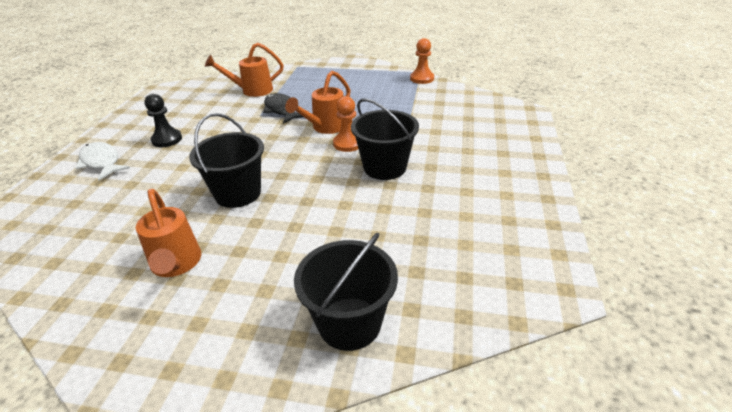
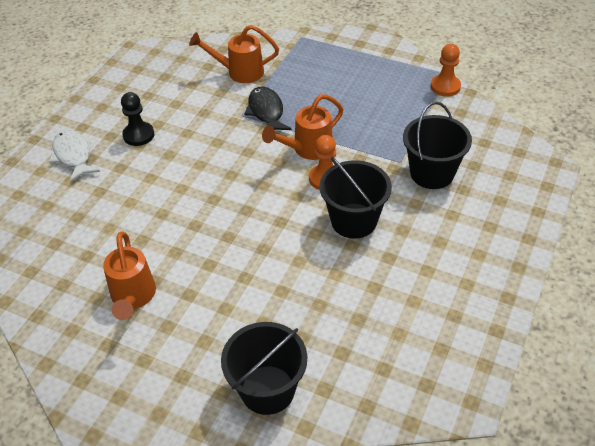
camera: 15 degrees right, 10 degrees up
black bucket [189,113,264,208] -> black bucket moved to [403,102,472,189]

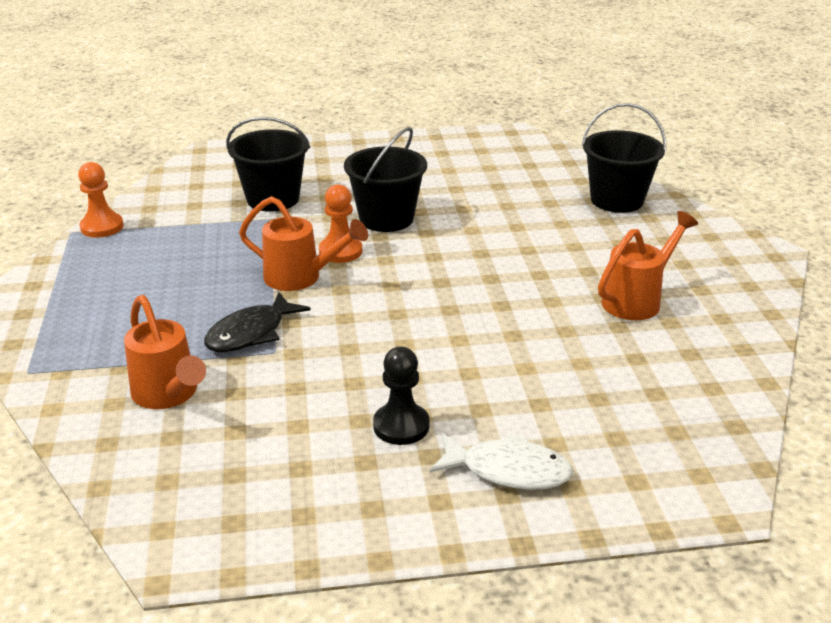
camera: 125 degrees left, 15 degrees down
white fish [49,129,100,182] -> white fish turned 105 degrees counterclockwise [430,433,573,490]

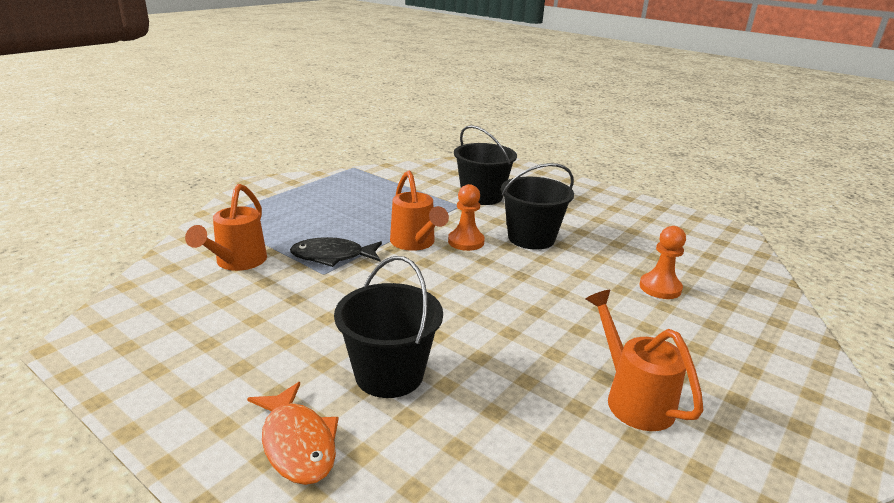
camera: 45 degrees right, 5 degrees down
orange pawn [78,162,124,238] -> orange pawn moved to [640,226,686,299]
black pawn [373,347,430,445] -> none
white fish [430,433,573,490] -> orange fish [247,382,339,485]
black bucket [582,103,666,213] -> black bucket moved to [334,256,443,398]
orange watering can [598,211,698,320] -> orange watering can turned 120 degrees counterclockwise [586,290,704,431]

